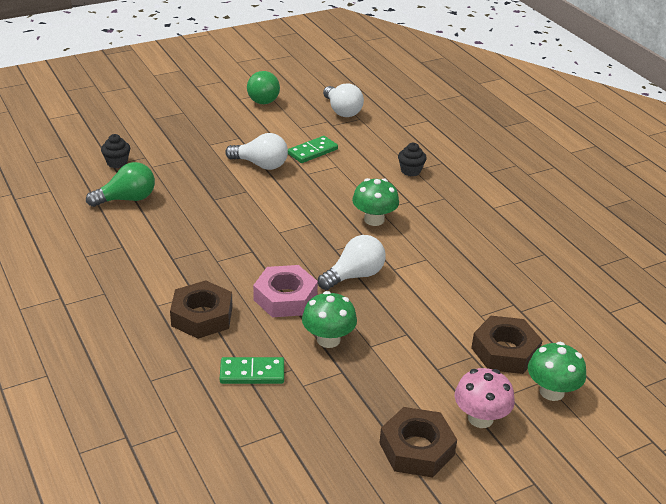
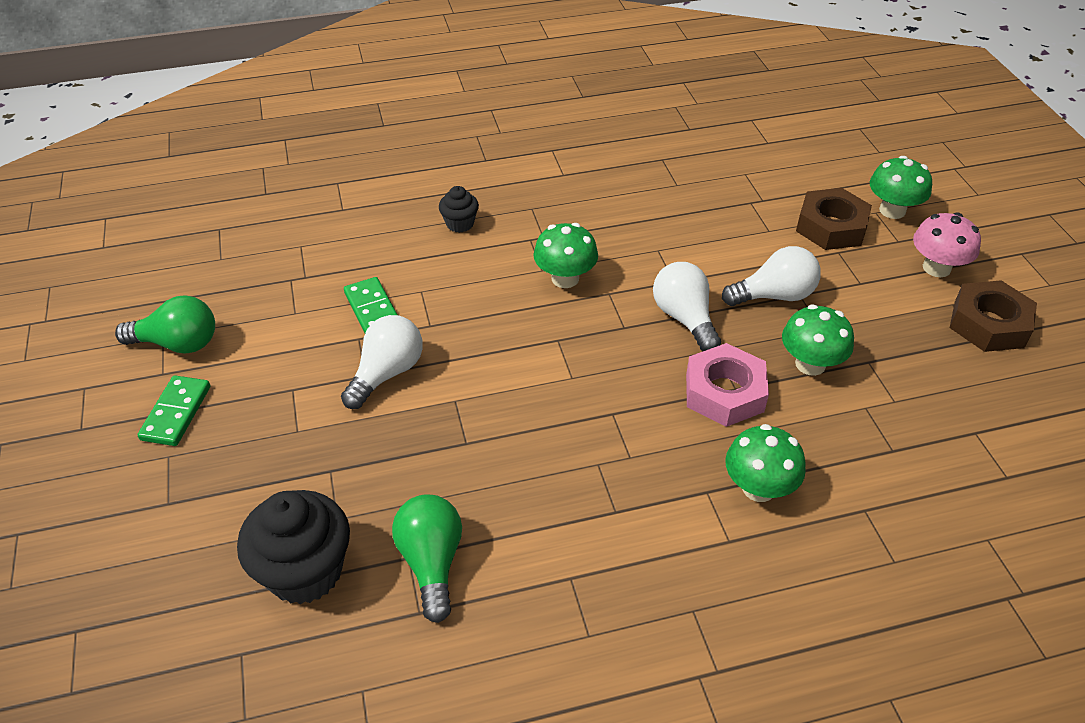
camera: 75 degrees left, 10 degrees up
black cupcake [101,134,130,168] -> black cupcake [237,490,350,604], size x1.95
brown nut [170,280,233,339] -> green mushroom [725,424,806,502]
green domino [220,357,284,384] -> green domino moved to [138,375,210,446]
white light bulb [323,83,364,117] -> white light bulb moved to [722,246,821,306]

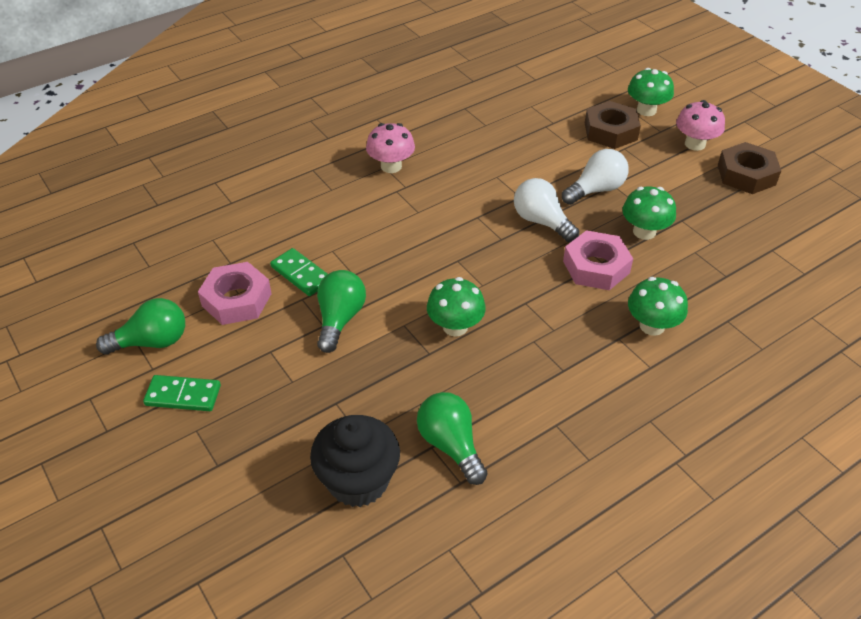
camera: 20 degrees left, 0 degrees up
green domino [138,375,210,446] -> green domino turned 75 degrees counterclockwise [143,375,221,411]
white light bulb [341,315,423,409] -> green light bulb [317,270,366,353]
black cupcake [439,186,479,233] -> none
green mushroom [533,223,598,288] -> green mushroom moved to [427,277,486,337]
none -> pink nut [198,262,272,325]
none -> pink mushroom [366,123,415,173]

